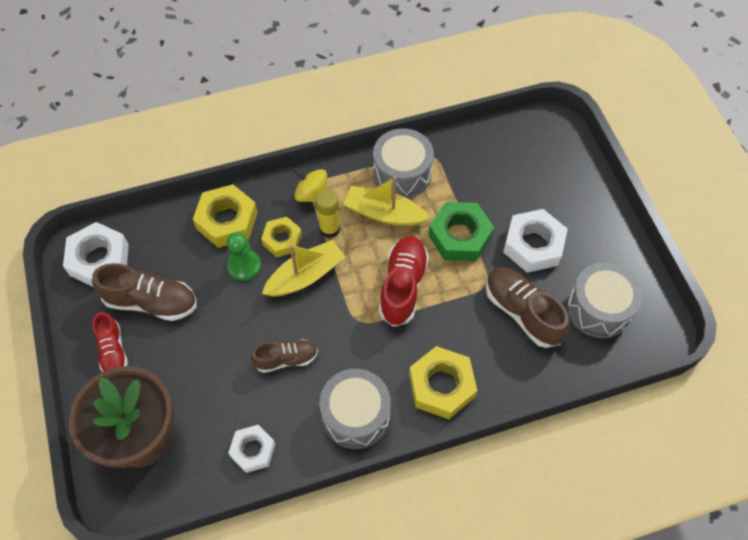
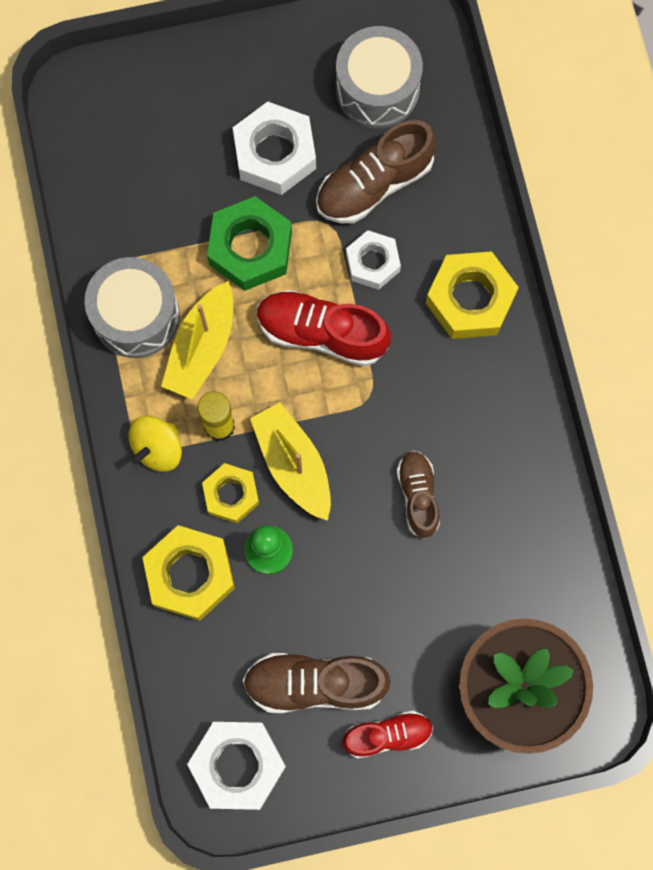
camera: 85 degrees left, 15 degrees up
brown shoe [92,263,197,321] -> brown shoe turned 105 degrees counterclockwise [243,653,391,713]
white nut [228,425,275,473] -> white nut moved to [346,230,401,290]
grey drum [320,369,391,449] -> none

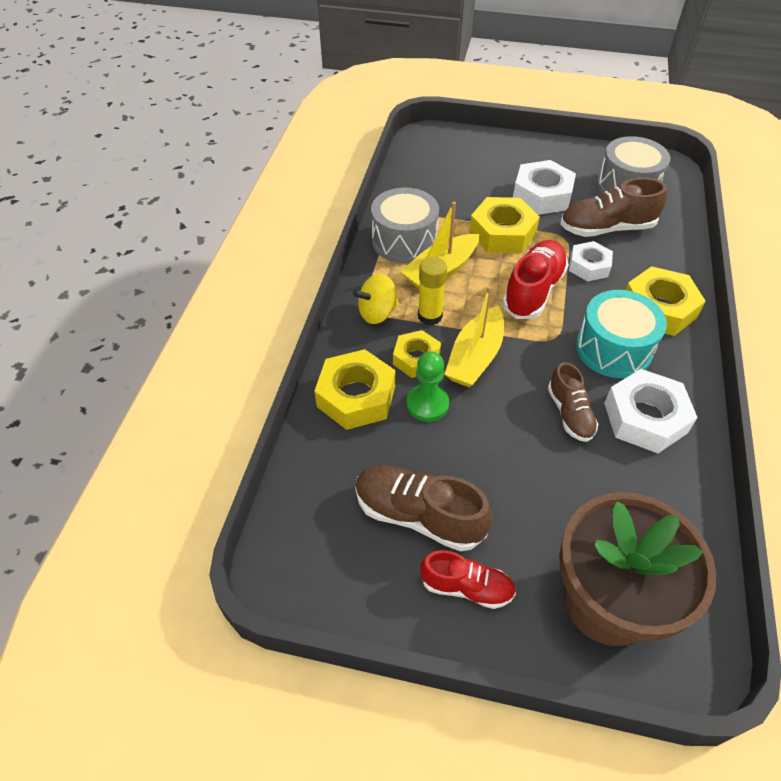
camera: 25 degrees right, 25 degrees down
white nut [187,722,286,810] -> white nut moved to [604,369,698,453]
green nut [207,196,292,291] -> yellow nut [469,197,540,253]
yellow boat [250,402,331,521] -> yellow boat turned 150 degrees counterclockwise [444,286,504,387]
red shoe [257,290,391,366] -> red shoe turned 75 degrees clockwise [502,240,569,319]
brown shoe [397,451,440,538] -> brown shoe turned 150 degrees clockwise [548,362,598,442]
none -> turquoise drum [576,290,667,378]

